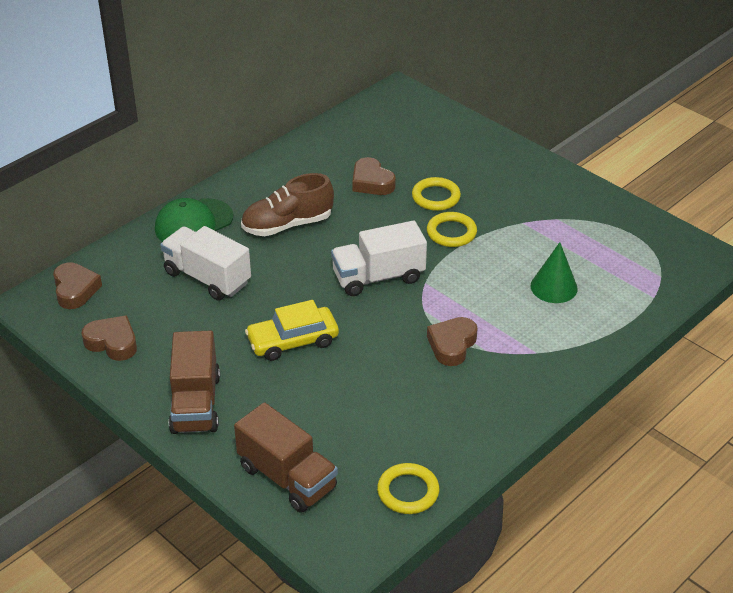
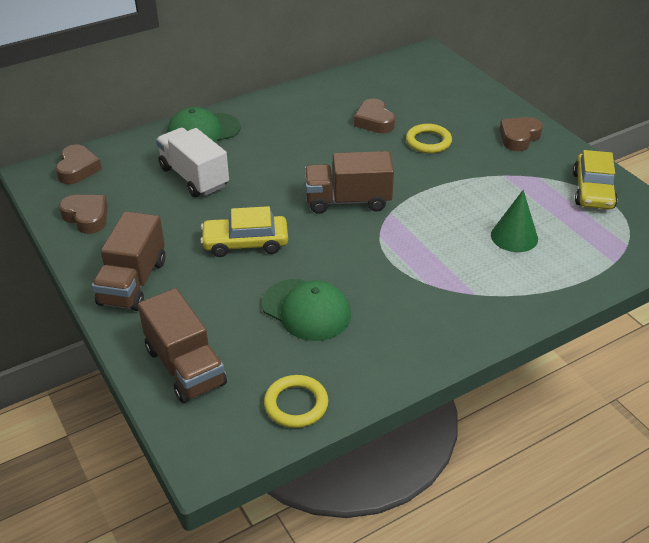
camera: 15 degrees right, 0 degrees up
brown shoe [241,173,334,236] -> none
white truck [331,220,427,296] -> brown truck [305,151,394,214]
yellow ring [427,212,477,247] -> none
brown heart [427,317,478,366] -> brown heart moved to [500,117,543,151]
none -> green cap [262,279,351,341]
none -> yellow car [573,150,618,209]

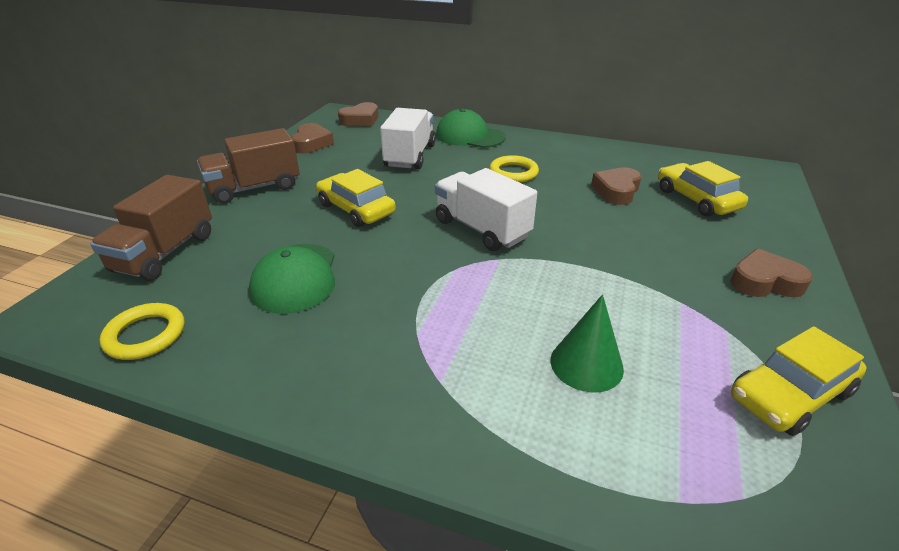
camera: 50 degrees right, 5 degrees down
brown truck [305,151,394,214] -> white truck [435,168,537,251]
yellow ring [406,124,452,153] -> yellow ring moved to [489,155,539,183]
none -> yellow car [658,161,748,217]

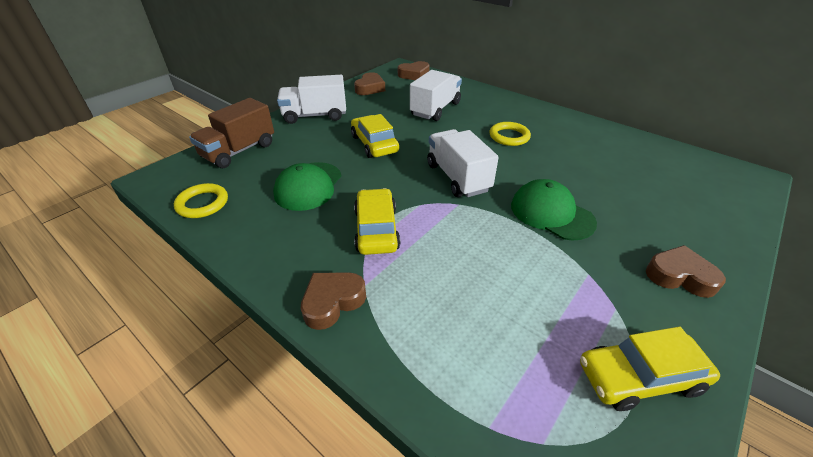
camera: 20 degrees right, 5 degrees up
brown truck [197,128,300,204] -> white truck [277,75,346,124]
green cap [436,108,506,148] -> green cap moved to [511,179,597,240]
green cone [550,294,624,393] -> none
brown heart [591,167,641,205] -> brown heart moved to [301,272,366,330]
yellow car [658,161,748,217] -> yellow car moved to [354,188,401,255]

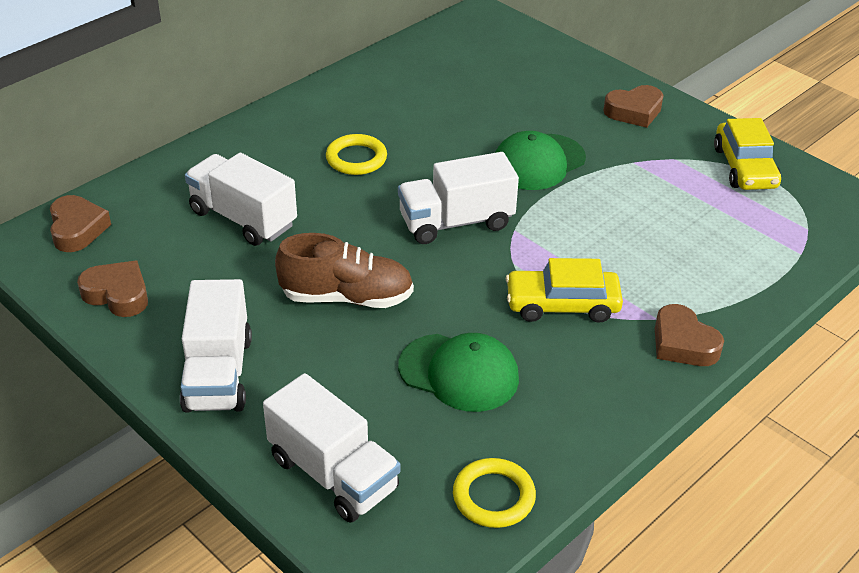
camera: 85 degrees left, 0 degrees up
brown truck [189,98,274,168] -> white truck [263,373,400,523]
yellow car [351,114,399,158] -> brown shoe [275,233,414,308]
brown heart [646,245,726,298] -> brown heart turned 135 degrees counterclockwise [603,85,664,128]

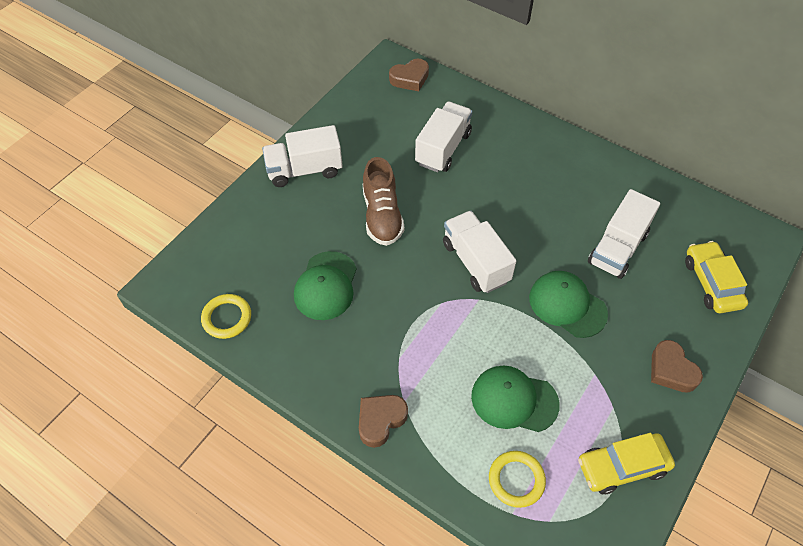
camera: 80 degrees right, 15 degrees up
brown heart [77,261,148,317] -> none
white truck [263,373,400,523] -> white truck moved to [588,189,660,279]
yellow ring [326,134,387,175] -> yellow ring moved to [489,451,546,508]
yellow car [506,258,623,323] -> yellow car moved to [685,241,748,313]
none -> green cap [471,366,560,432]

